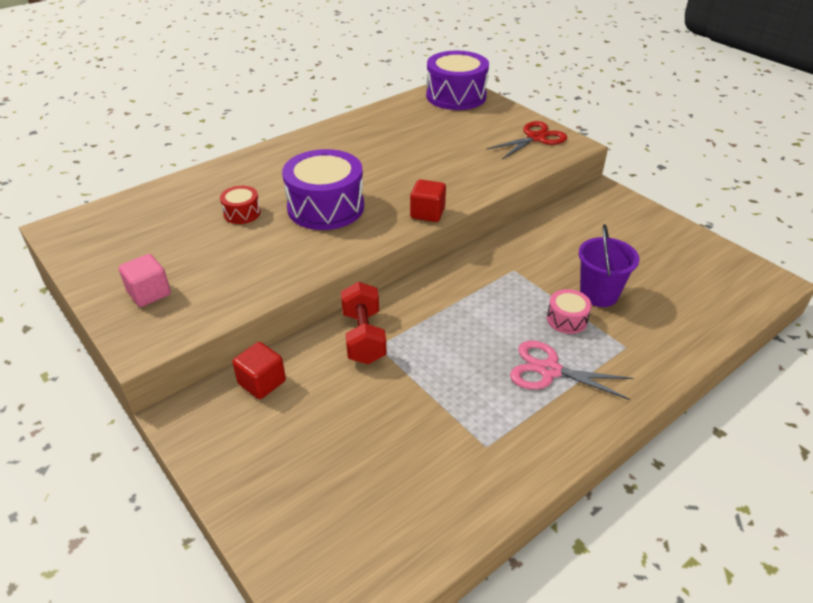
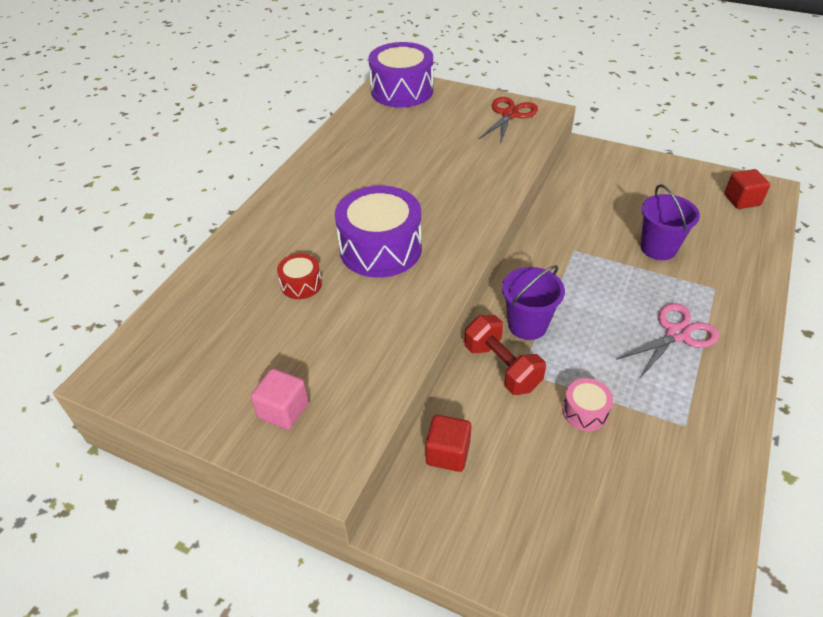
camera: 25 degrees left, 5 degrees up
red cube [410,179,446,222] -> red cube moved to [724,169,770,209]
pink scissors [510,340,633,400] -> pink scissors turned 150 degrees clockwise [616,303,719,379]
pink drum [547,289,592,334] -> pink drum moved to [562,378,613,431]
none -> purple bucket [502,265,565,340]

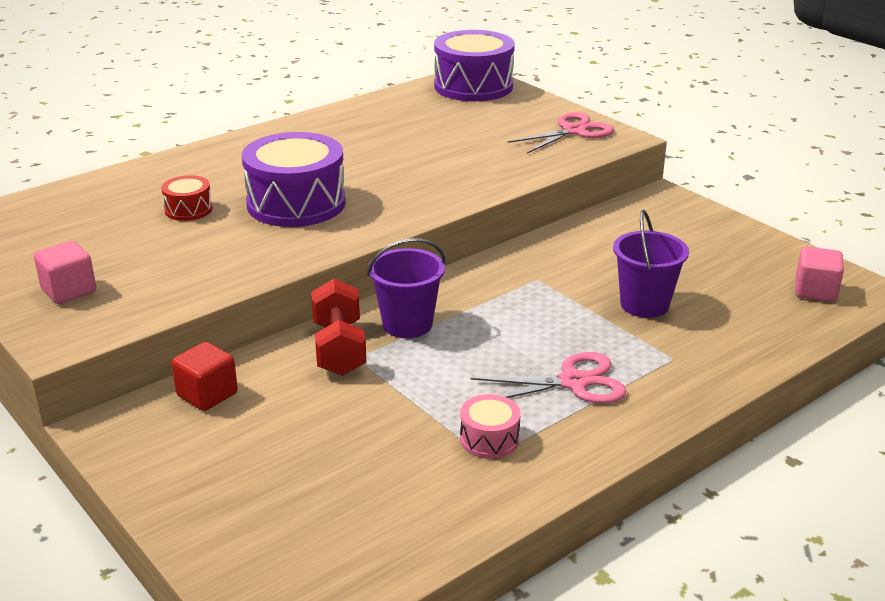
camera: 25 degrees right, 15 degrees down
red scissors [478,97,538,144] -> pink scissors [508,112,614,153]
pink drum [562,378,613,431] -> pink drum moved to [460,394,521,459]
red cube [724,169,770,209] -> pink cube [795,247,844,302]

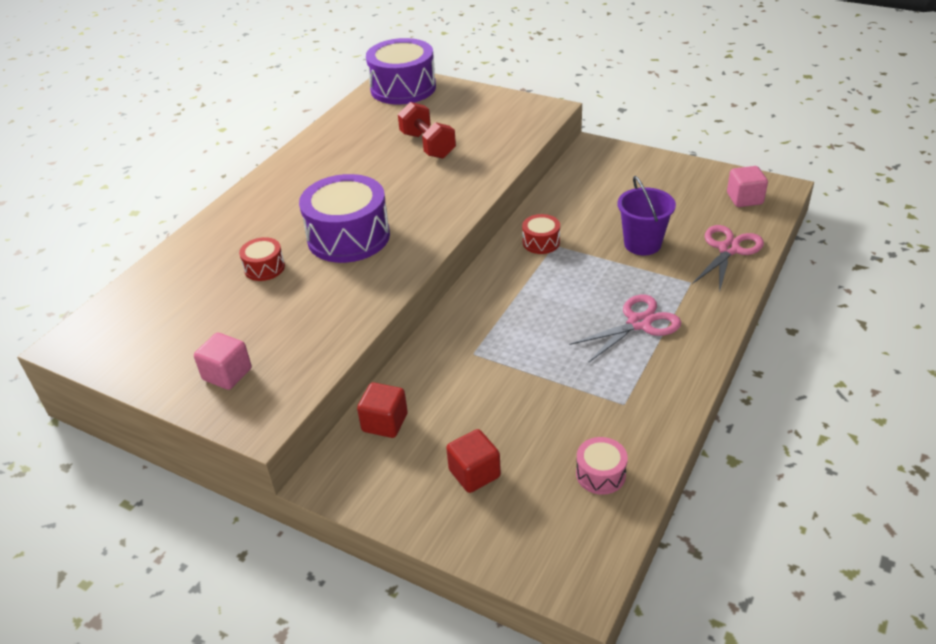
camera: 20 degrees left, 10 degrees up
red dumbbell [311,279,367,376] -> red dumbbell moved to [398,102,456,159]
purple bucket [367,238,445,338] -> none
pink drum [460,394,521,459] -> pink drum moved to [576,437,628,495]
pink scissors [508,112,614,153] -> pink scissors moved to [692,225,764,293]
none -> red cube [446,429,501,493]
none -> red drum [522,214,560,254]

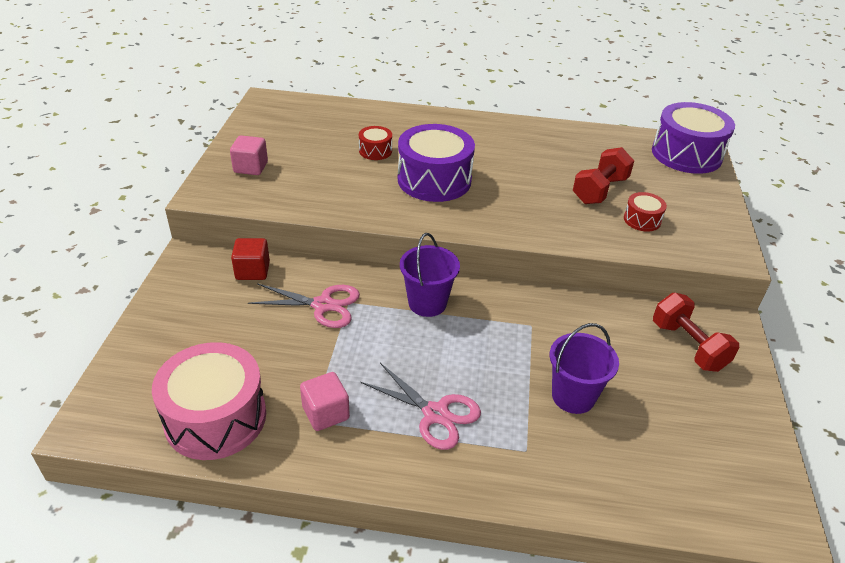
camera: 65 degrees right, 0 degrees up
red cube [446,429,501,493] -> none
red drum [522,214,560,254] -> red drum moved to [624,192,667,232]
pink drum [576,437,628,495] -> pink drum [152,342,266,460], size x2.12
pink scissors [692,225,764,293] -> pink scissors moved to [248,283,360,328]
pink cube [727,166,768,207] -> pink cube moved to [300,372,350,431]
none -> purple bucket [400,233,460,317]
none -> red dumbbell [653,293,739,372]

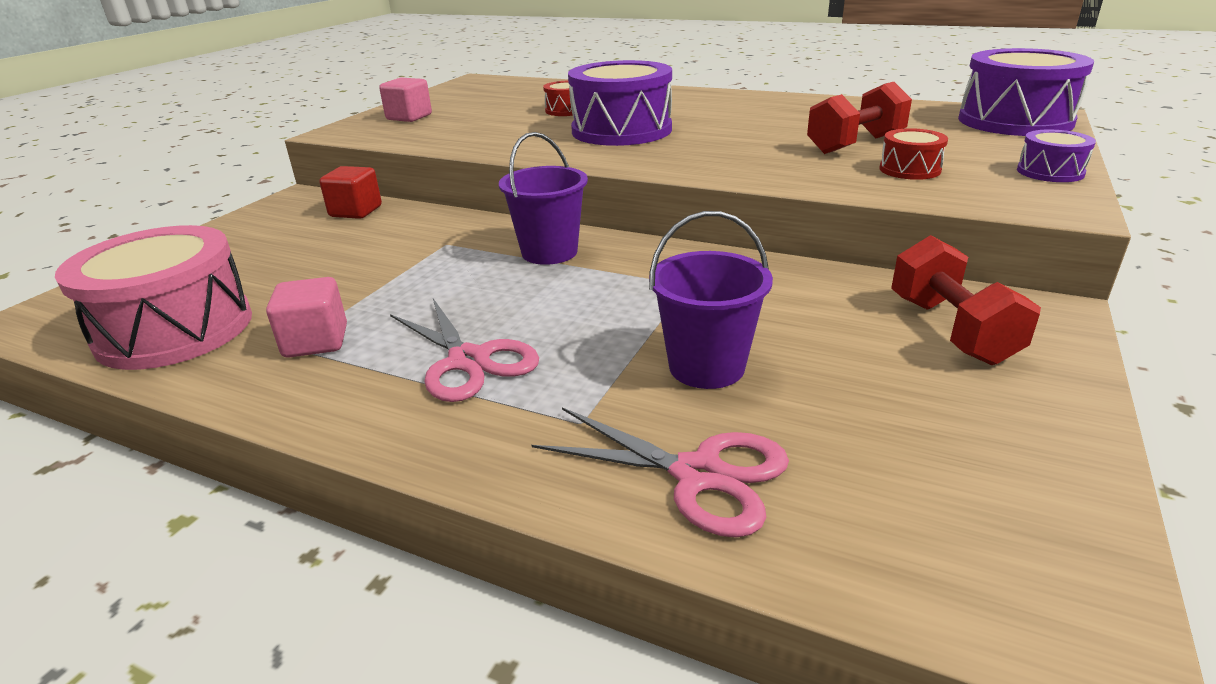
camera: 20 degrees right, 10 degrees down
pink scissors [248,283,360,328] -> pink scissors moved to [531,407,789,538]
none -> purple drum [1017,130,1096,182]

